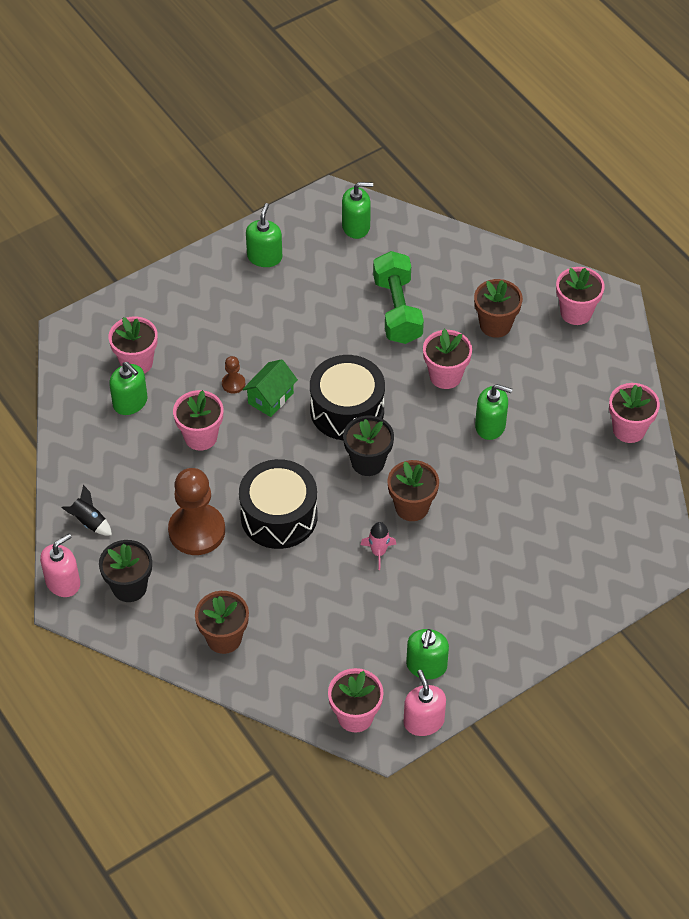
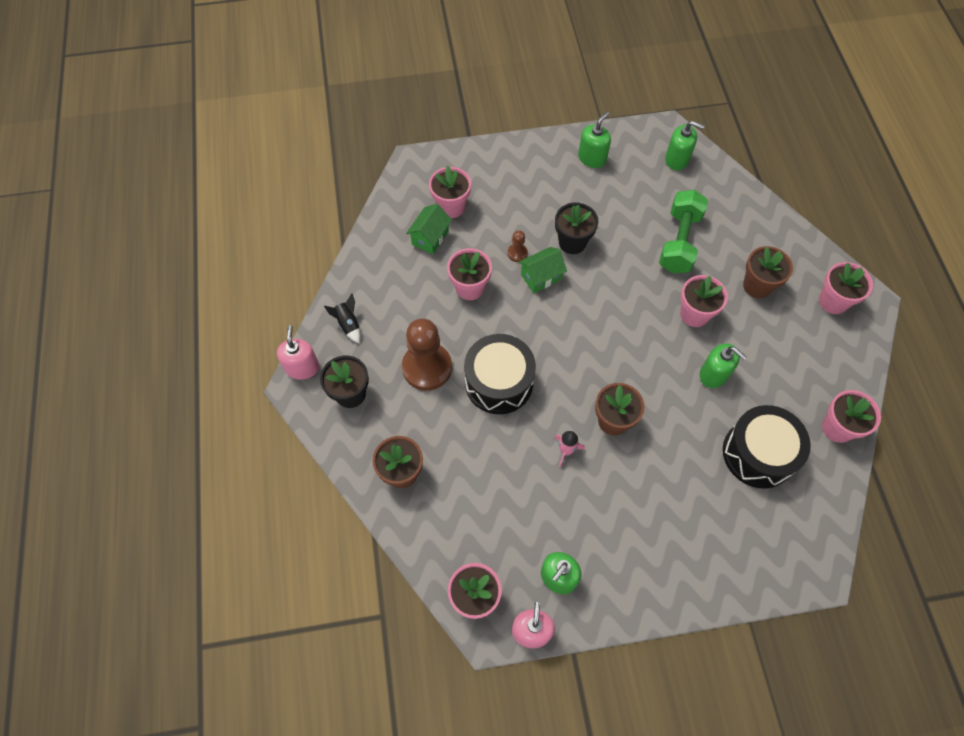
camera: 25 degrees right, 10 degrees up
pink soap dispenser [40,534,80,597] -> pink soap dispenser turned 75 degrees counterclockwise [277,325,319,380]
green soap dispenser [109,362,147,415] -> green house [406,203,452,254]
black drum [310,355,385,440] -> black drum moved to [723,405,811,489]
black flower pot [343,416,394,476] -> black flower pot moved to [555,203,598,254]

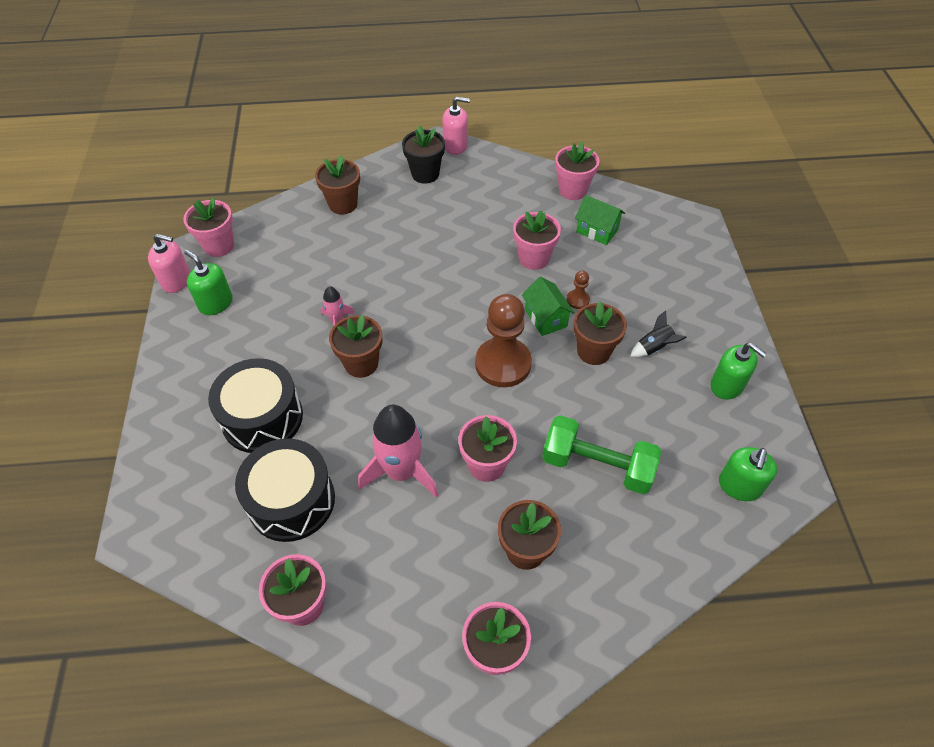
camera: 95 degrees right, 10 degrees down
black rocket [324,293,361,343] -> black rocket moved to [630,311,687,357]
brown pawn [402,318,452,390] -> brown pawn moved to [475,294,532,387]
pink flower pot [429,166,471,218] -> pink flower pot moved to [555,142,600,200]
black drum [464,334,536,414] -> black drum moved to [208,358,303,453]
black flower pot [555,203,598,254] -> brown flower pot [574,301,627,365]
green soap dispenser [700,344,747,388] -> pink rocket [358,405,439,498]

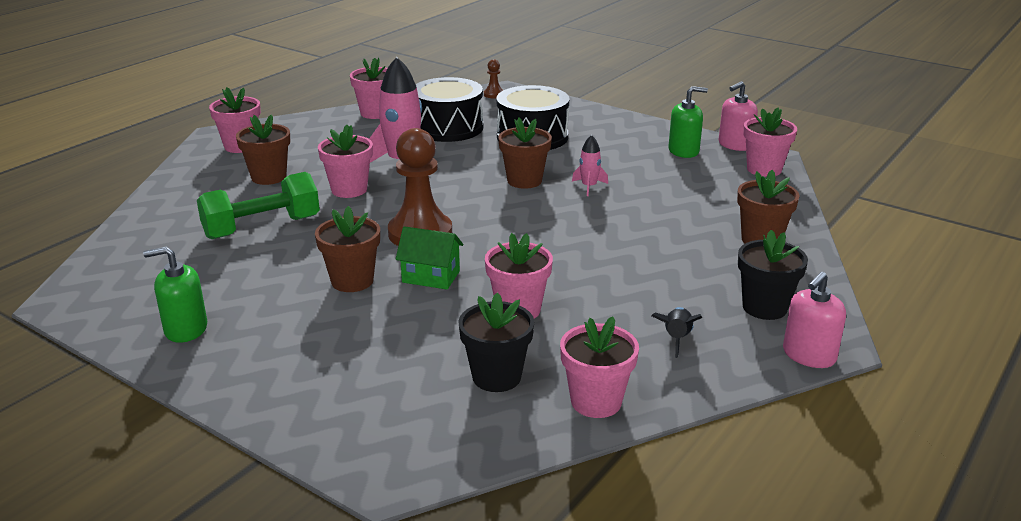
camera: 130 degrees right, 25 degrees down
brown pawn [566,270,590,309] -> brown pawn moved to [484,59,503,98]
green house [575,195,625,245] -> black flower pot [458,293,534,392]
black rocket [630,311,687,357] -> black rocket moved to [652,307,702,358]
green soap dispenser [719,447,777,501] -> none

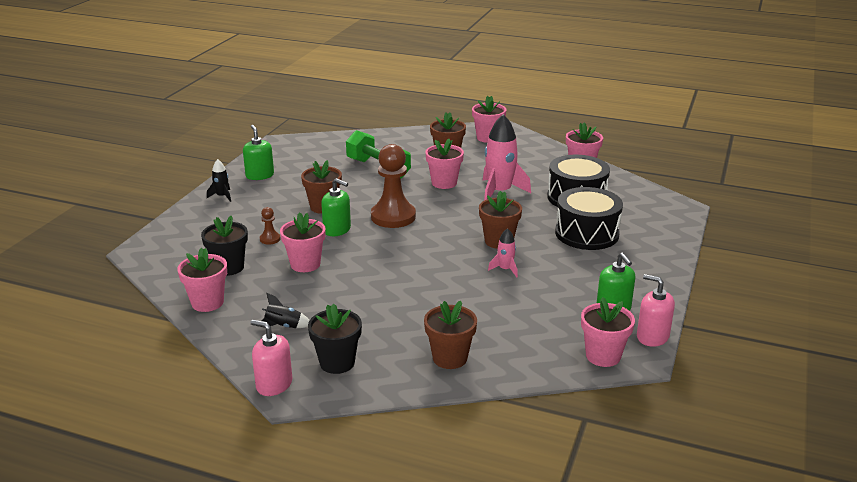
camera: 75 degrees right, 0 degrees up
green house [396,226,463,289] -> green soap dispenser [321,178,351,236]
brown pawn [484,59,503,98] -> brown pawn moved to [260,207,281,245]
none -> black rocket [207,159,231,202]

